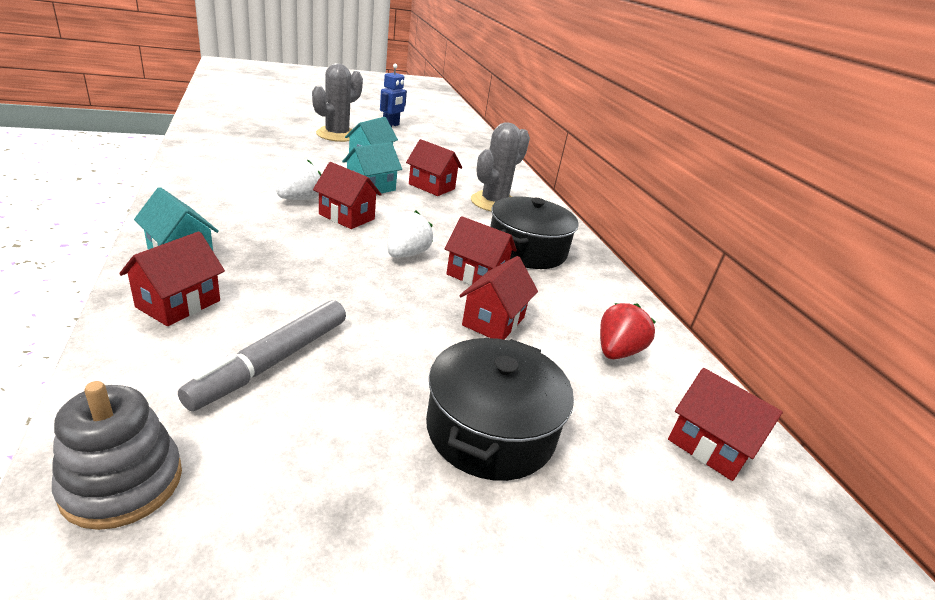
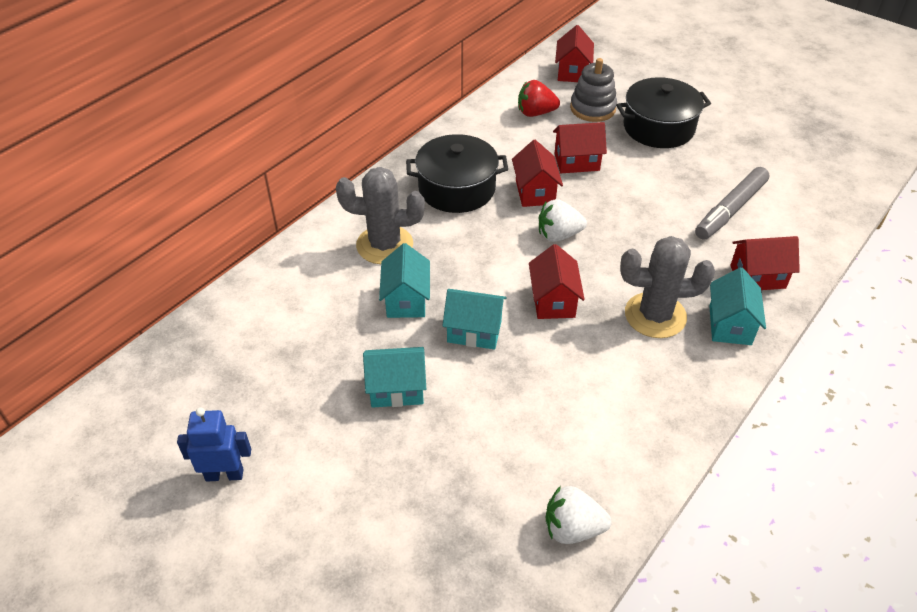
camera: 120 degrees left, 15 degrees up
grey stacking toy [52,381,182,530] -> grey stacking toy moved to [570,58,617,122]
grey marker [178,300,346,411] -> grey marker turned 135 degrees clockwise [695,167,769,240]
white strawberry [276,159,321,200] -> white strawberry moved to [546,486,612,544]
grey cactus [312,64,363,142] -> grey cactus moved to [620,236,715,338]
red house [406,139,462,196] -> turquoise house [379,243,430,318]

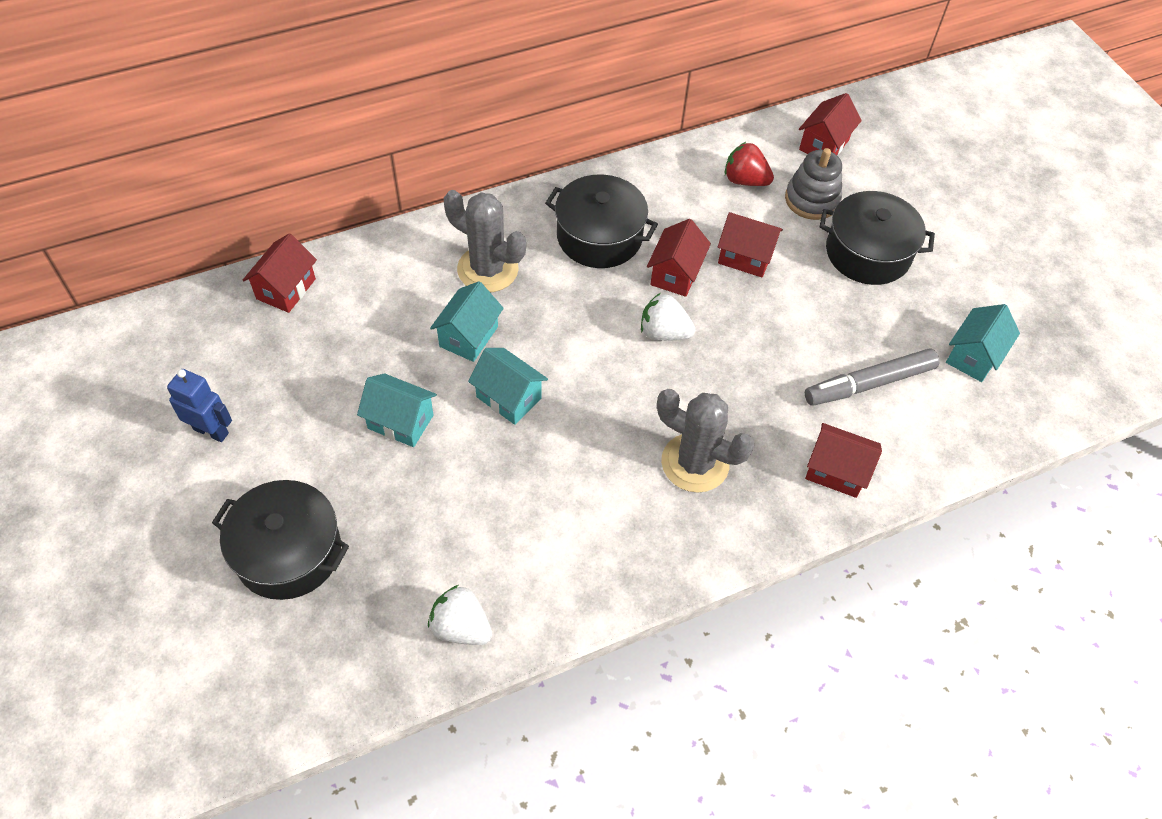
camera: 25 degrees right, 10 degrees up
red house [529,244,585,319] -> red house moved to [243,233,317,313]
turquoise house [709,267,766,345] -> turquoise house moved to [946,304,1020,382]
none -> black pot [212,480,349,600]

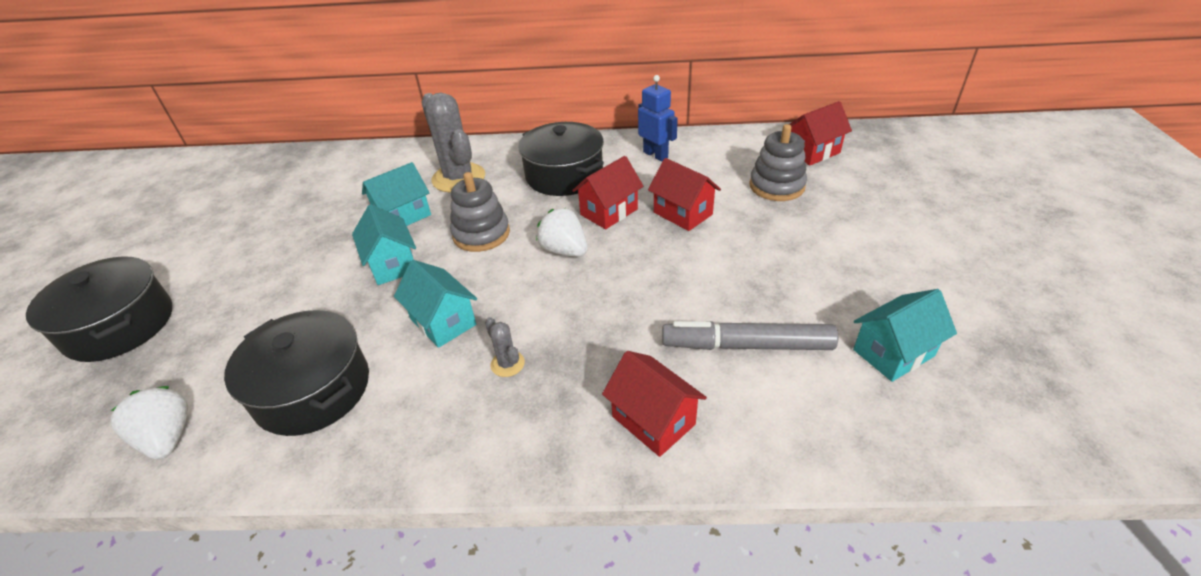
camera: 30 degrees right, 15 degrees down
blue robot [167,369,232,442] -> blue robot moved to [638,75,678,161]
red house [243,233,317,313] -> none
turquoise house [357,373,437,447] -> turquoise house moved to [394,260,477,348]
grey cactus [657,389,754,493] -> grey cactus [485,317,525,377], size x0.45
red strawberry [725,142,774,186] -> none
black pot [820,191,935,285] -> black pot moved to [224,310,369,436]
none -> grey stacking toy [450,172,510,252]

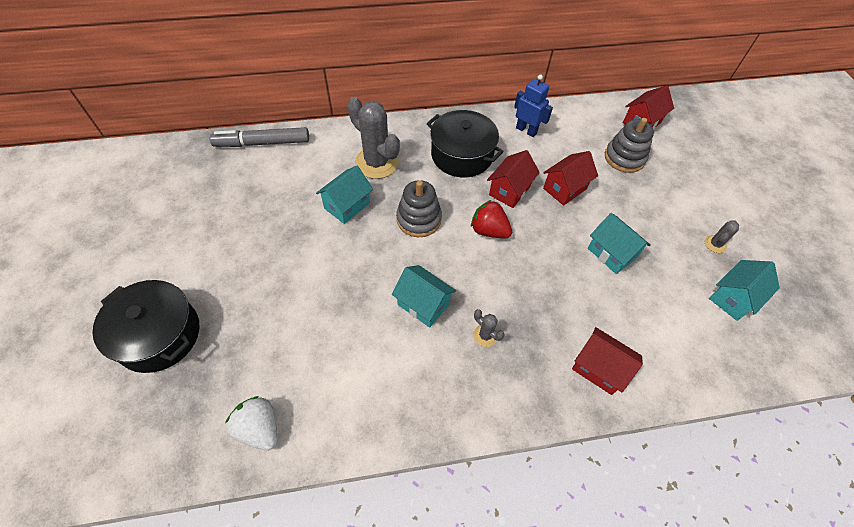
camera: 15 degrees left, 15 degrees up
black pot [224,310,369,436] -> none
turquoise house [352,204,416,285] -> turquoise house moved to [588,213,651,274]
white strawberry [536,208,588,257] -> red strawberry [471,200,512,238]
red house [648,158,721,231] -> red house turned 75 degrees counterclockwise [543,151,598,205]
grey marker [662,321,838,350] -> grey marker moved to [210,127,309,147]
none -> grey cactus [705,220,739,253]

